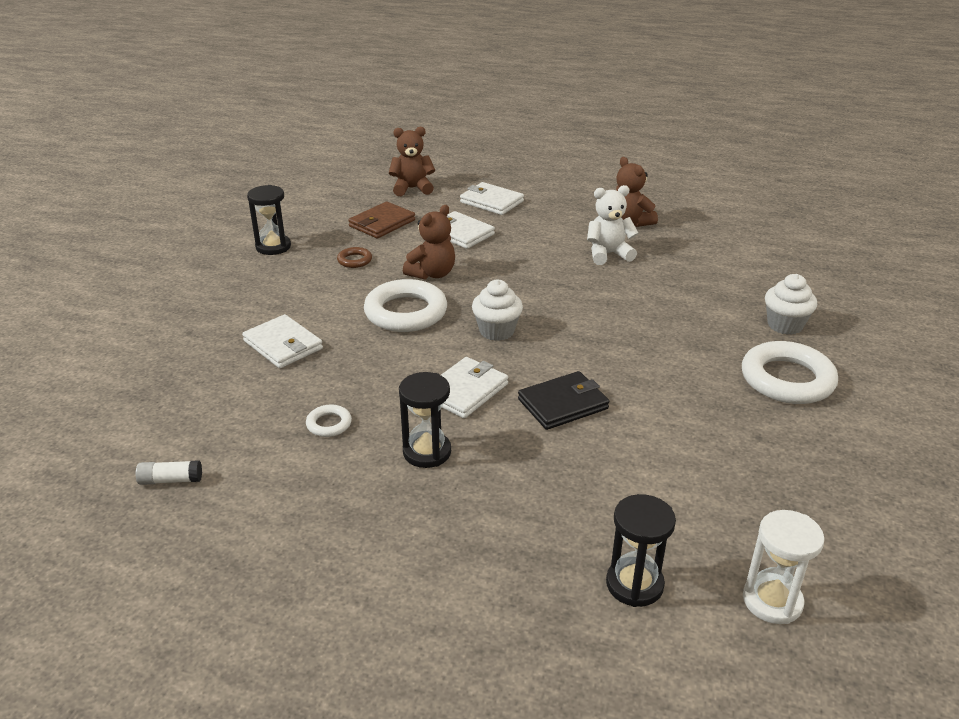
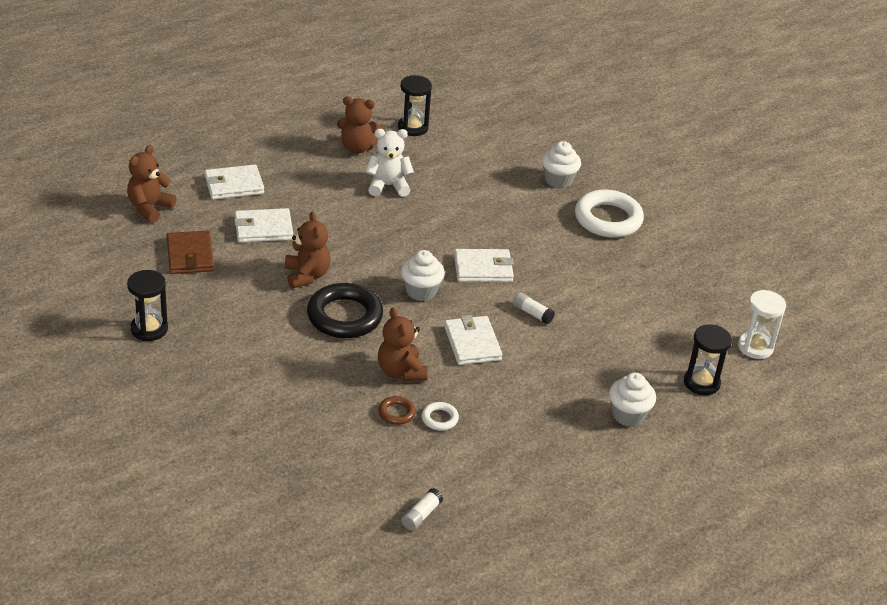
camera: 55 degrees left, 5 degrees up
white wallet [242,314,323,368] -> white wallet moved to [454,249,514,282]
brown ring [337,247,372,268] -> brown ring moved to [378,396,416,425]
white ring [364,279,447,332] -> black ring [307,283,383,338]
black hourglass [399,372,451,468] -> black hourglass moved to [398,75,432,136]
black wallet [518,371,609,430] -> white glue stick [513,292,555,324]
white teddy bear [587,185,638,265] -> white teddy bear turned 60 degrees clockwise [366,129,414,197]
none -> brown teddy bear [378,307,428,381]
none -> white cupcake [609,373,656,427]

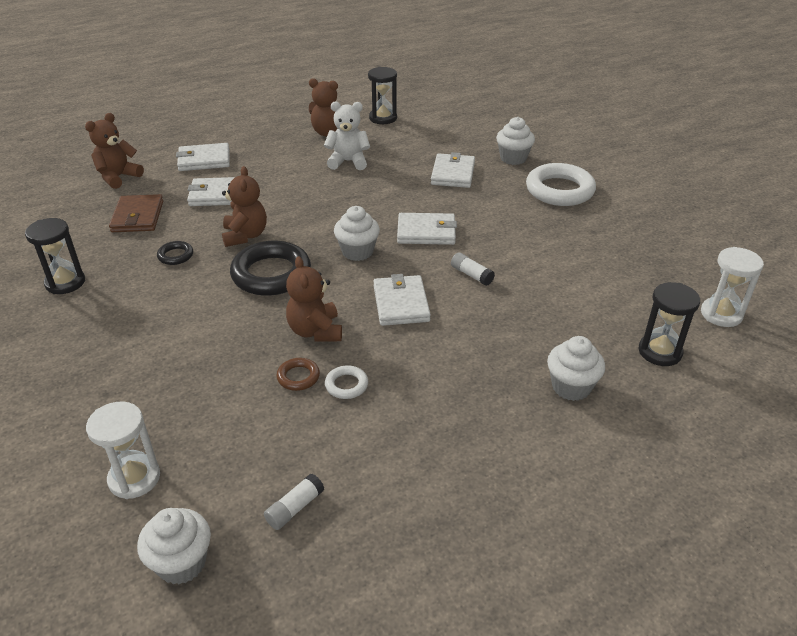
camera: 10 degrees right, 0 degrees up
none -> white hourglass [86,401,160,499]
none -> white cupcake [137,508,211,585]
none -> black ring [157,241,193,265]
none -> white wallet [431,152,475,188]

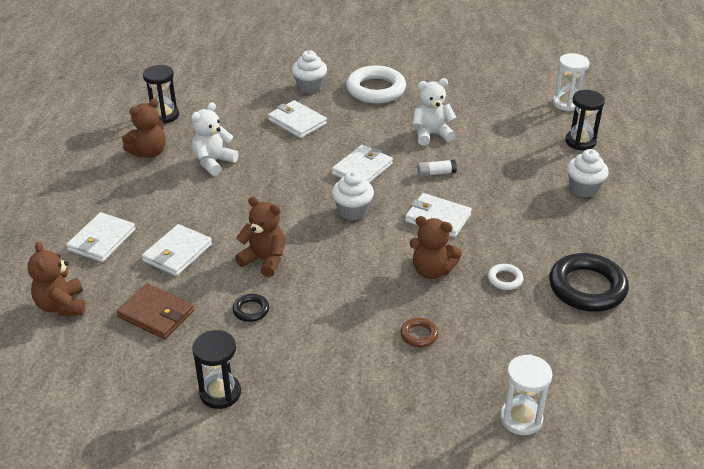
camera: 55 degrees left, 0 degrees up
white cupcake [137,508,211,585] -> none
black ring [230,241,311,296] -> black ring moved to [549,253,629,312]
white glue stick [264,474,324,530] -> none
brown ring [276,358,320,391] -> brown ring moved to [400,318,438,347]
none -> white teddy bear [413,78,457,145]

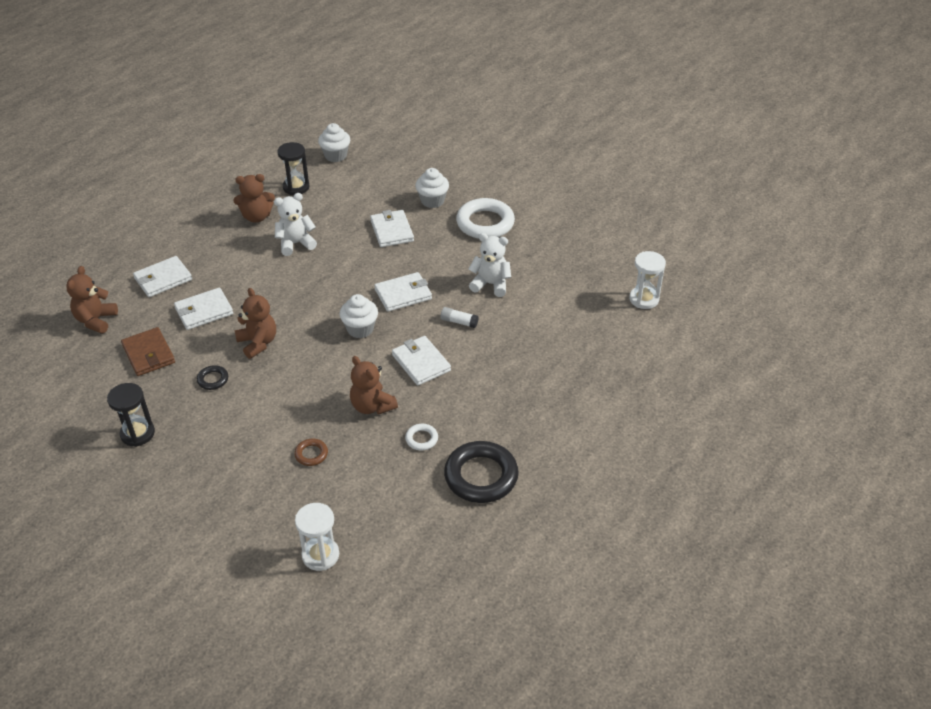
camera: 30 degrees right, 5 degrees up
black hourglass [565,90,605,150] -> none
white cupcake [567,149,609,197] -> white cupcake moved to [318,123,350,162]

